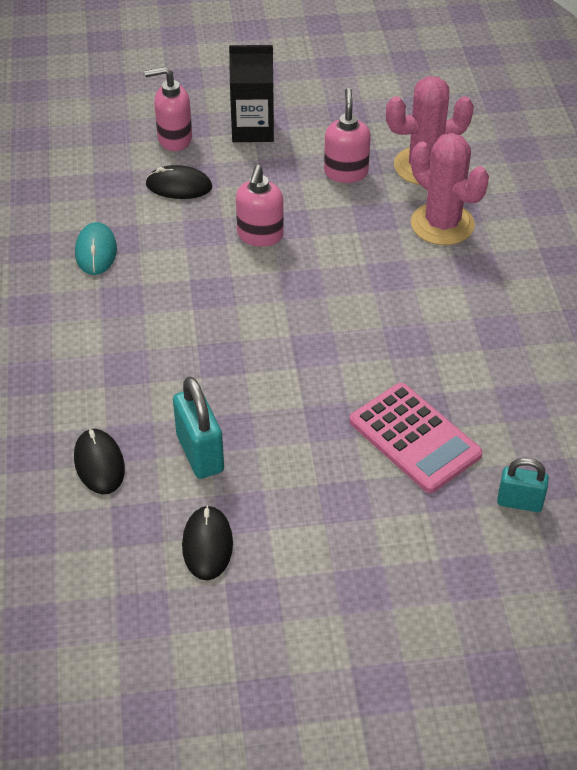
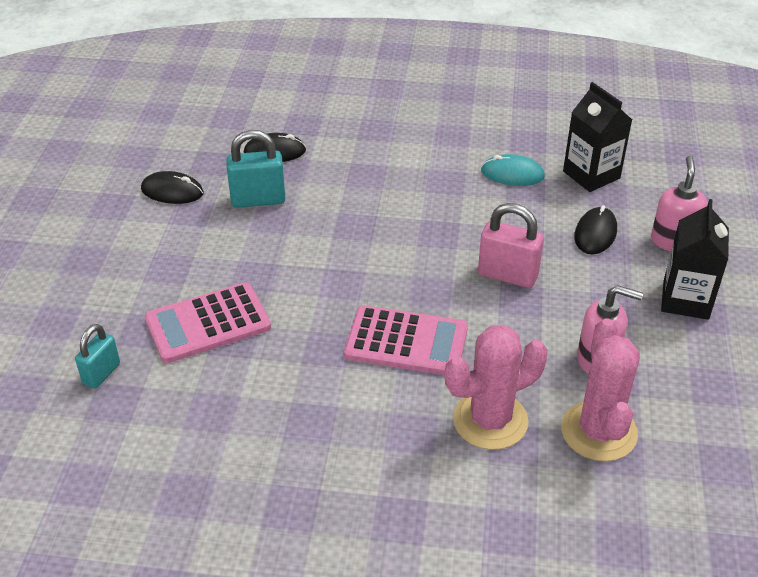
camera: 105 degrees right, 5 degrees down
pink soap dispenser [236,165,284,247] -> pink padlock [478,203,544,288]
none -> pink calculator [344,305,468,375]
none -> black carton [563,82,632,192]

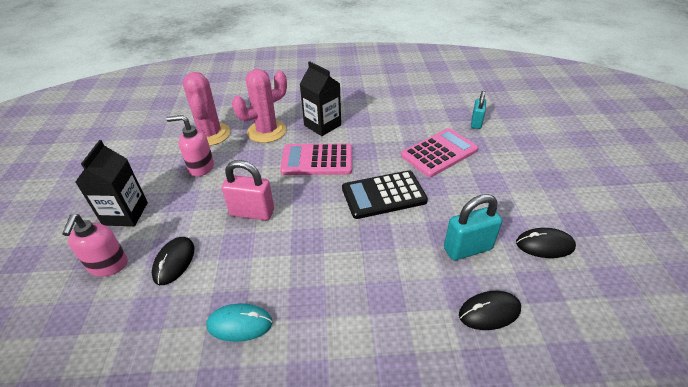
camera: 170 degrees right, 0 degrees up
black carton [563,82,632,192] -> black carton moved to [300,61,341,136]
none -> black calculator [342,170,428,219]

